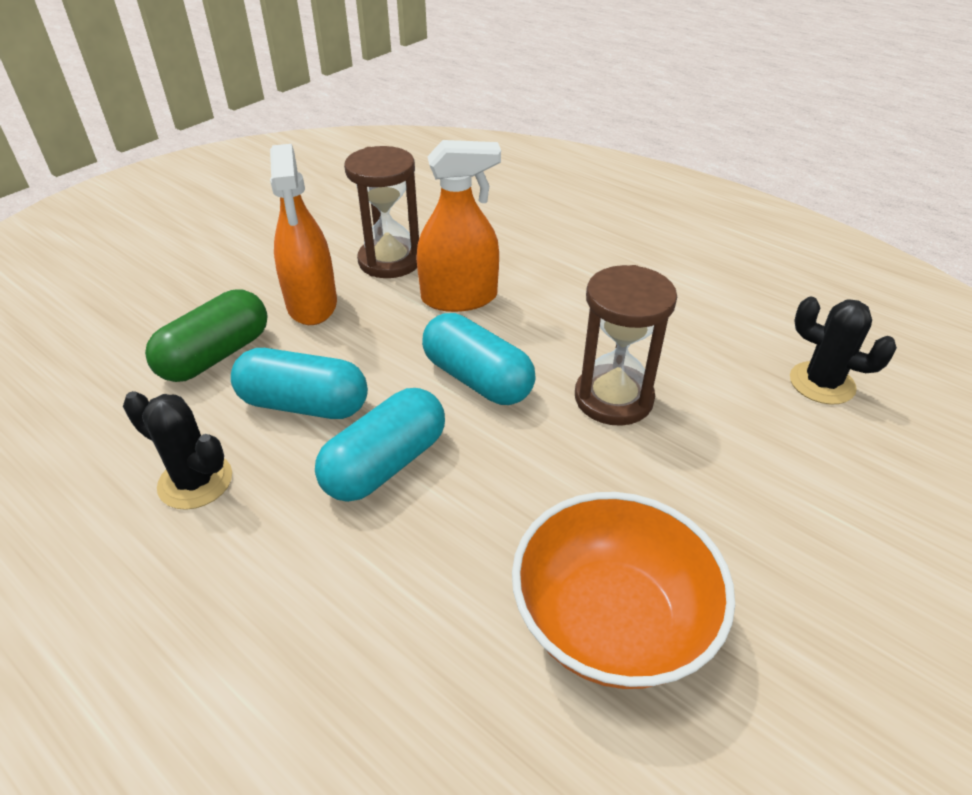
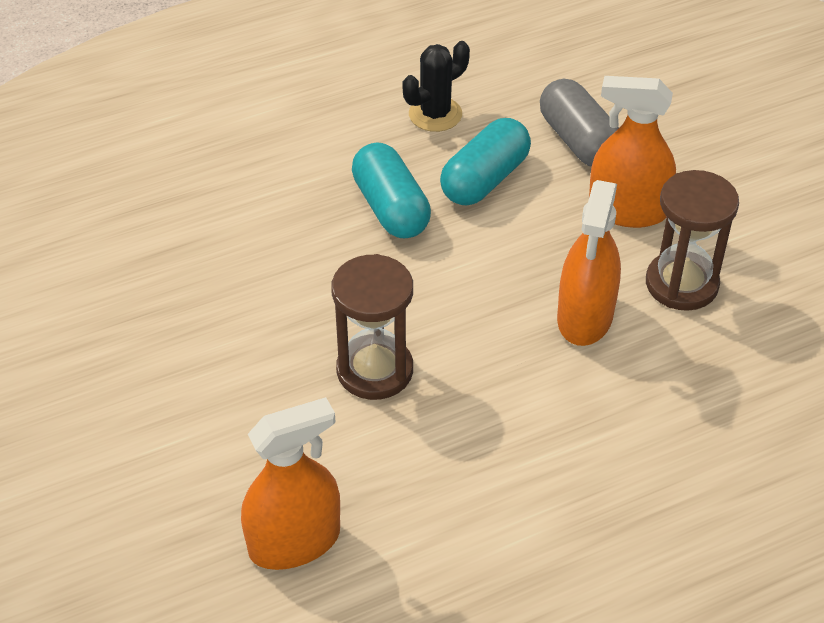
camera: 115 degrees right, 5 degrees up
green capsule [145,290,267,382] -> grey capsule [540,79,619,167]
turquoise capsule [422,313,536,405] -> none
orange bowl [512,492,735,689] -> none
black cactus [790,296,897,405] -> orange spray bottle [241,397,340,570]

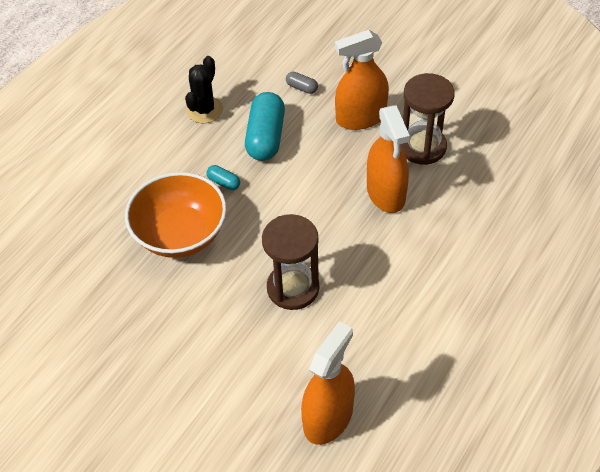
camera: 30 degrees left, 5 degrees up
turquoise capsule [352,142,431,238] -> turquoise capsule [207,165,240,190], size x0.46
grey capsule [540,79,619,167] -> grey capsule [286,72,318,94], size x0.46
none -> orange bowl [125,172,227,258]

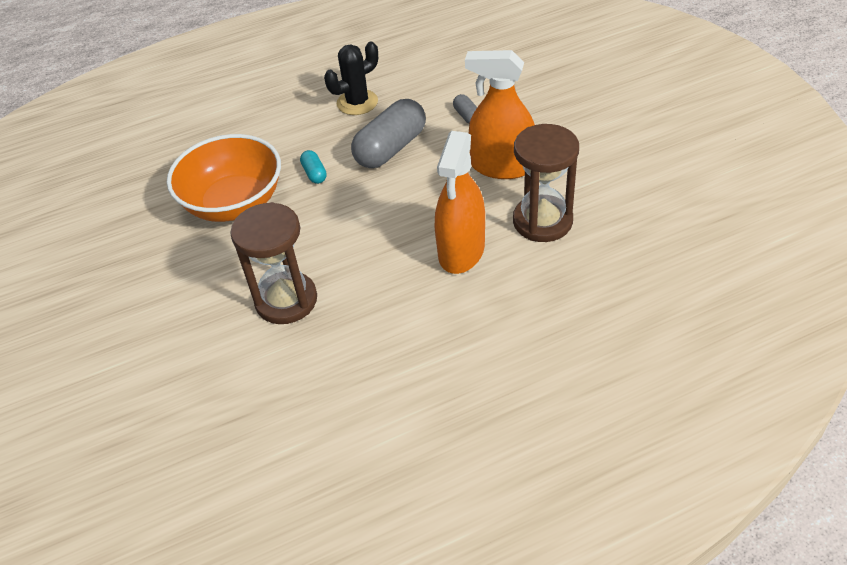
camera: 35 degrees right, 5 degrees down
turquoise capsule [245,92,285,161] -> grey capsule [351,99,426,168]
orange spray bottle [301,321,355,445] -> none

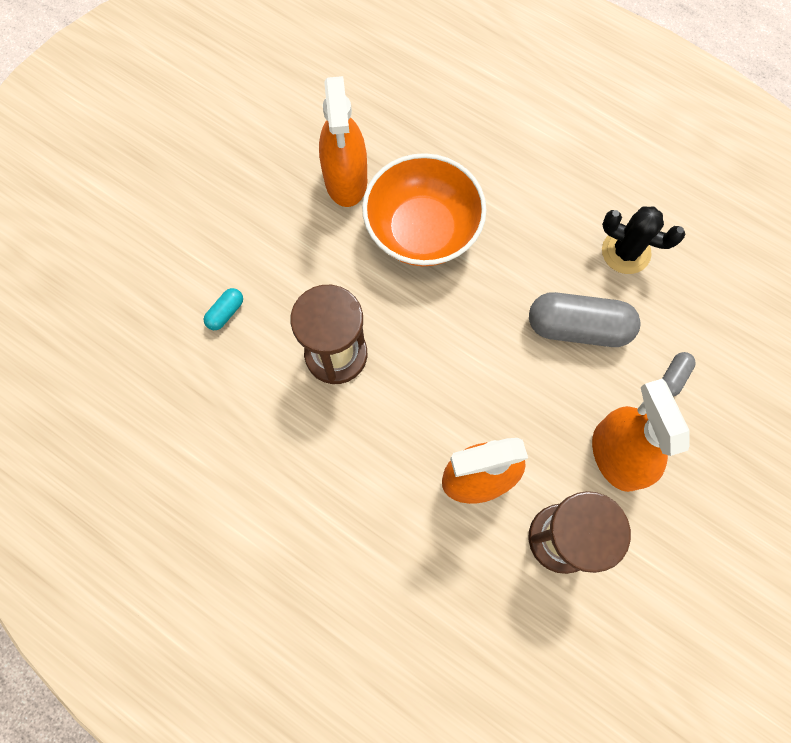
camera: 55 degrees right, 25 degrees up
turquoise capsule [300,150,327,184] -> turquoise capsule moved to [204,288,243,330]
none -> orange spray bottle [319,76,367,207]

